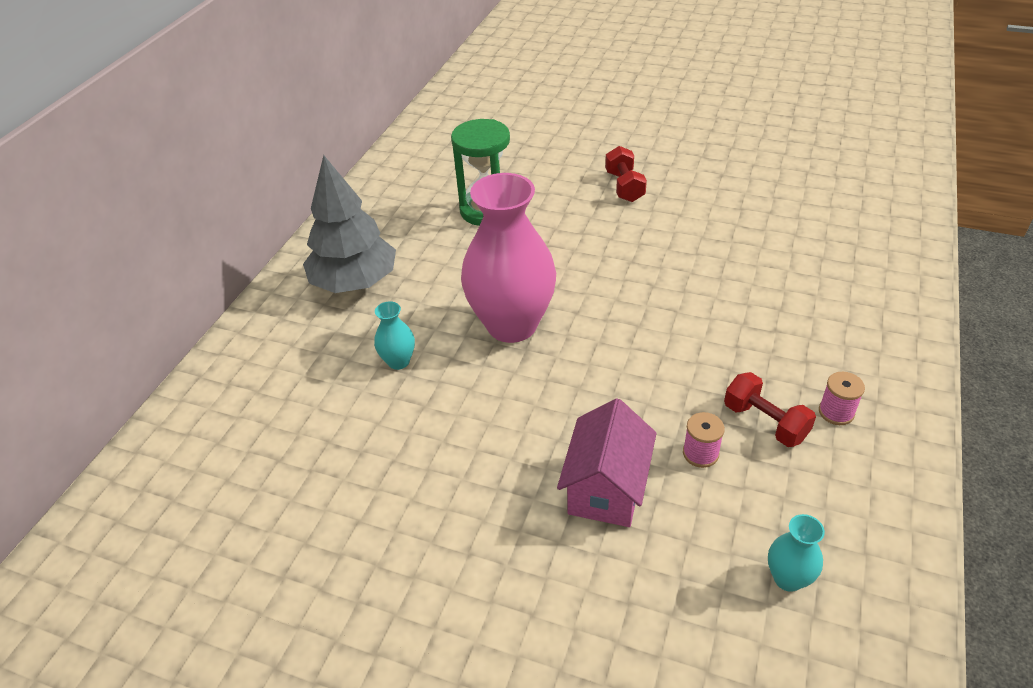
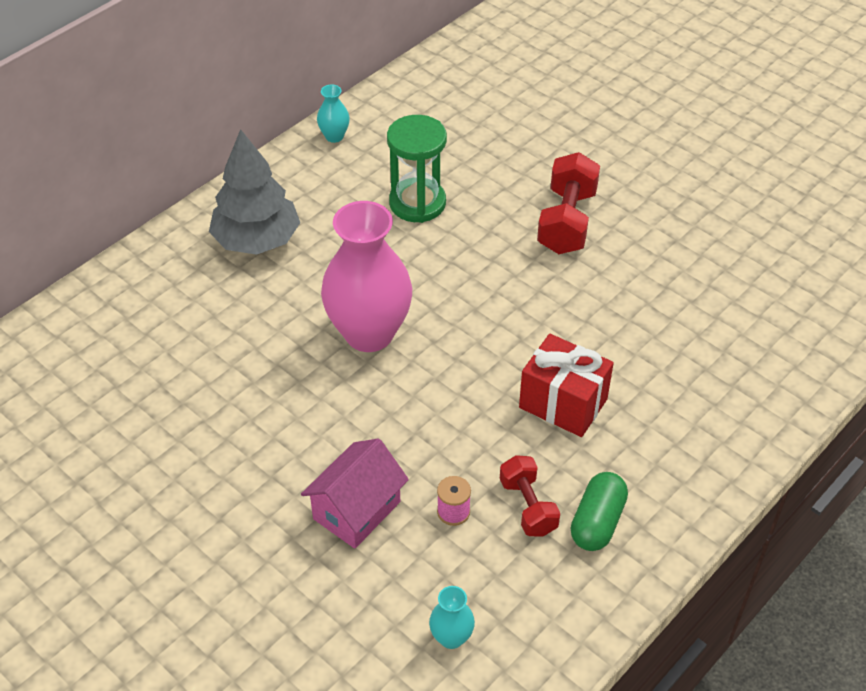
camera: 20 degrees right, 5 degrees up
turquoise vase [374,301,415,370] -> turquoise vase moved to [317,84,350,143]
red dumbbell [605,146,647,202] -> red dumbbell [537,152,600,254], size x1.57
pink spool [819,372,865,425] -> green capsule [571,472,628,551]
none -> red gift [519,334,614,437]

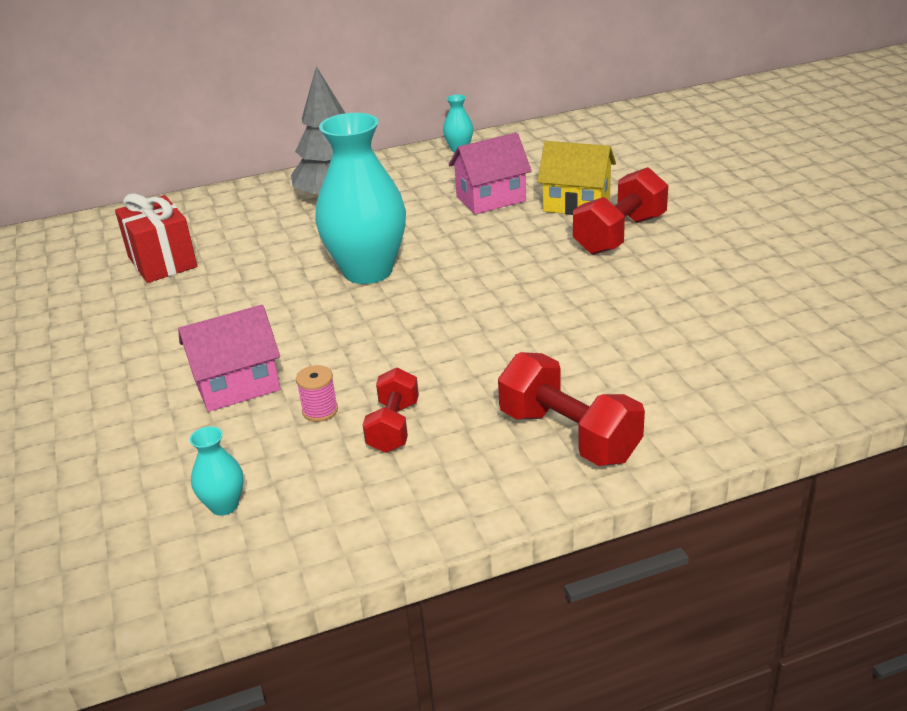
camera: 30 degrees right, 15 degrees down
pink vase [321,201,412,352] -> turquoise vase [315,113,406,284]
green hourglass [387,115,447,223] -> pink house [449,133,532,214]
red gift [519,334,614,437] -> red gift moved to [115,193,197,283]
green capsule [571,472,628,551] -> none
none -> red dumbbell [498,352,645,466]
none -> yellow house [537,141,616,215]

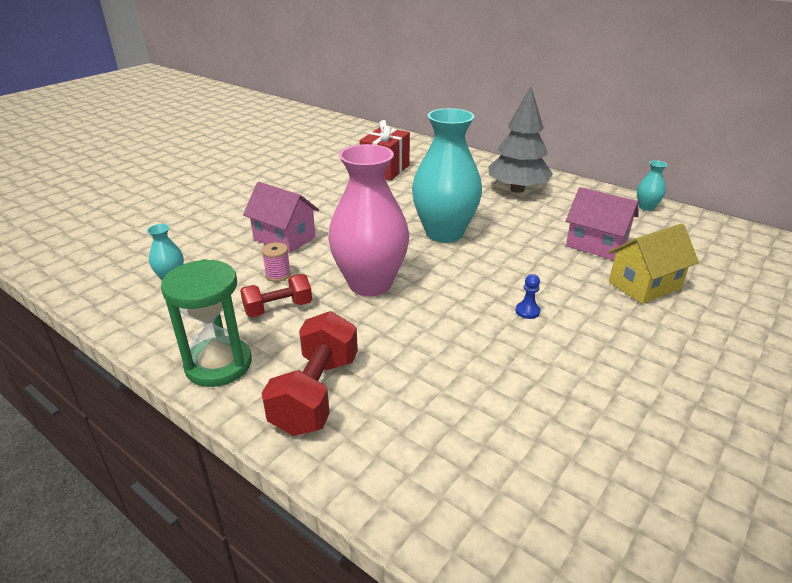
camera: 55 degrees right, 0 degrees up
yellow house [537,141,616,215] -> yellow house turned 75 degrees clockwise [608,224,699,304]
red dumbbell [573,167,668,255] -> none
none -> green hourglass [161,259,252,387]
none -> pink vase [328,144,409,296]
none -> blue pawn [515,274,540,319]

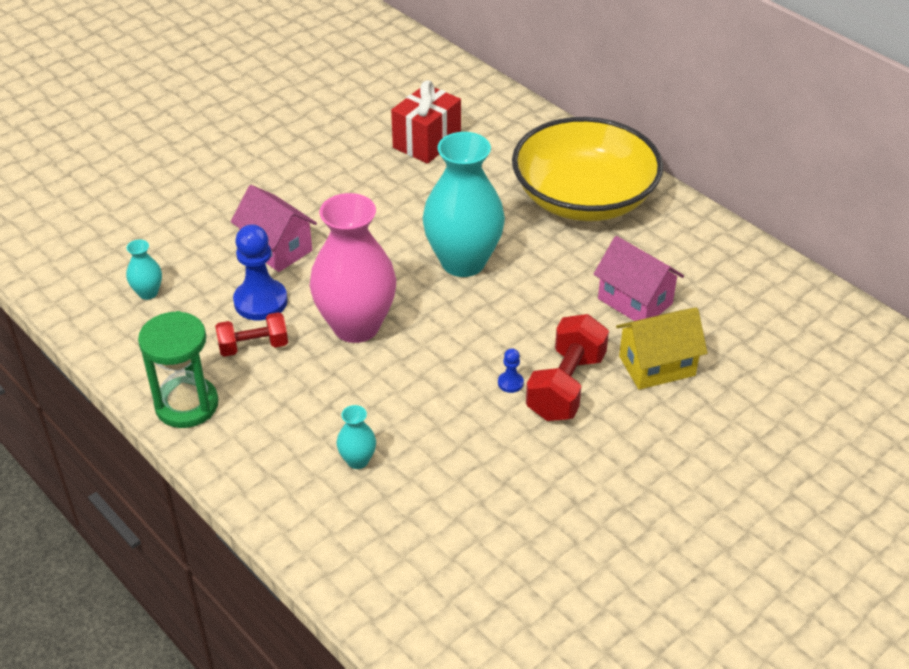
camera: 10 degrees right, 10 degrees up
pink spool [262,242,291,282] -> blue pawn [233,224,288,320]
red dumbbell [262,311,358,436] -> red dumbbell moved to [526,314,609,421]
grey tree [489,86,553,193] -> yellow bowl [512,117,663,221]
turquoise vase [637,160,668,211] -> turquoise vase moved to [337,405,376,469]

